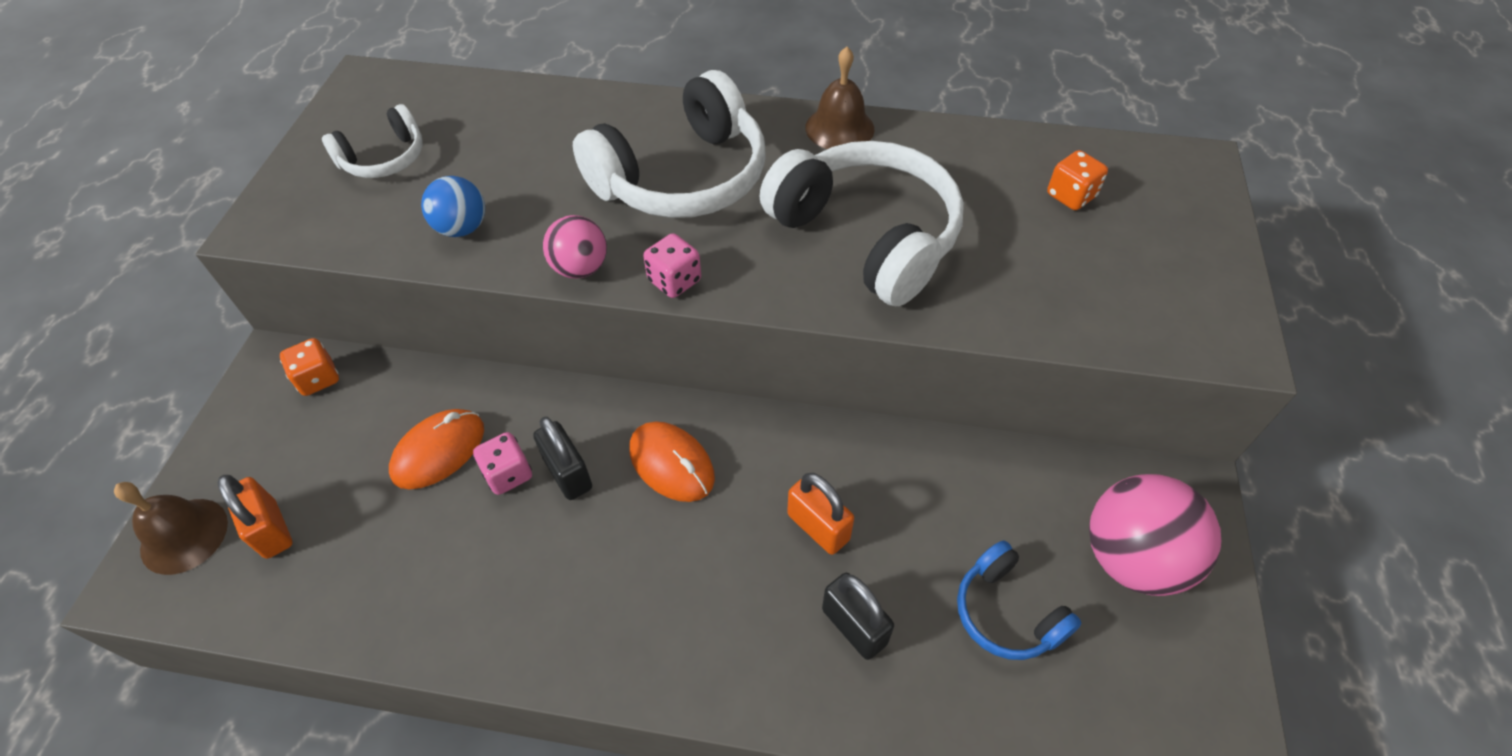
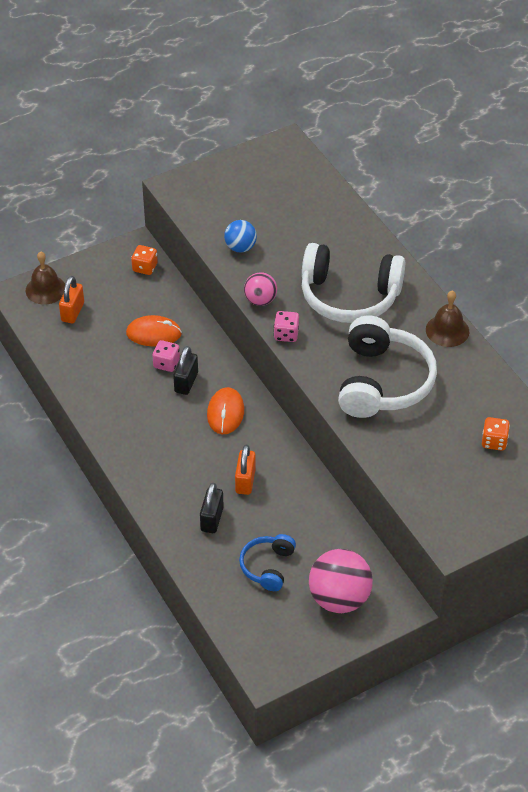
camera: 50 degrees right, 5 degrees down
white headphones [322,104,423,178] -> none

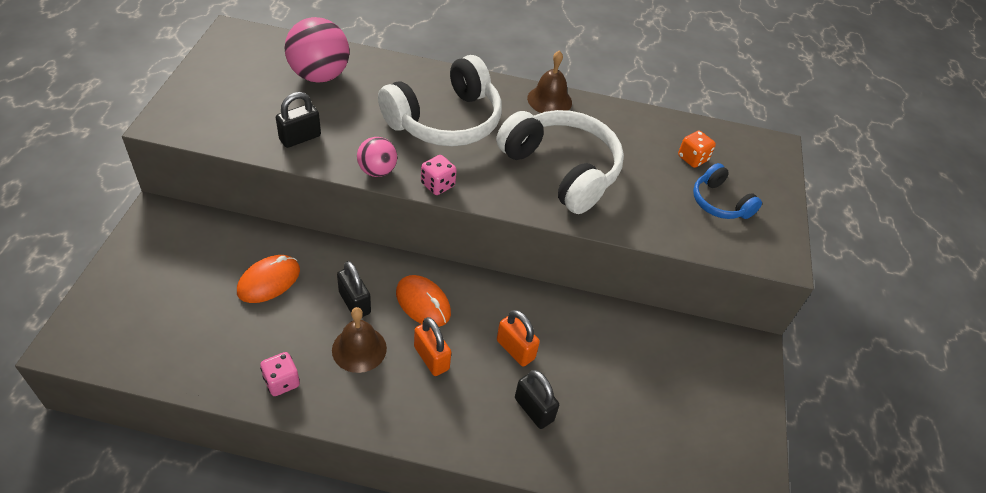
camera: 55 degrees left, 0 degrees up
brown bell [26,251,65,304] -> brown bell moved to [332,307,387,373]
orange padlock [59,276,84,324] -> orange padlock moved to [414,317,451,376]
orange dice [131,245,158,275] -> none
pink dice [152,340,180,372] -> pink dice moved to [260,352,300,396]
blue ball [224,220,257,253] -> black padlock [276,92,321,148]
blue headphones [239,534,296,591] -> blue headphones moved to [693,163,762,219]
pink ball [309,549,373,613] -> pink ball moved to [284,17,350,83]

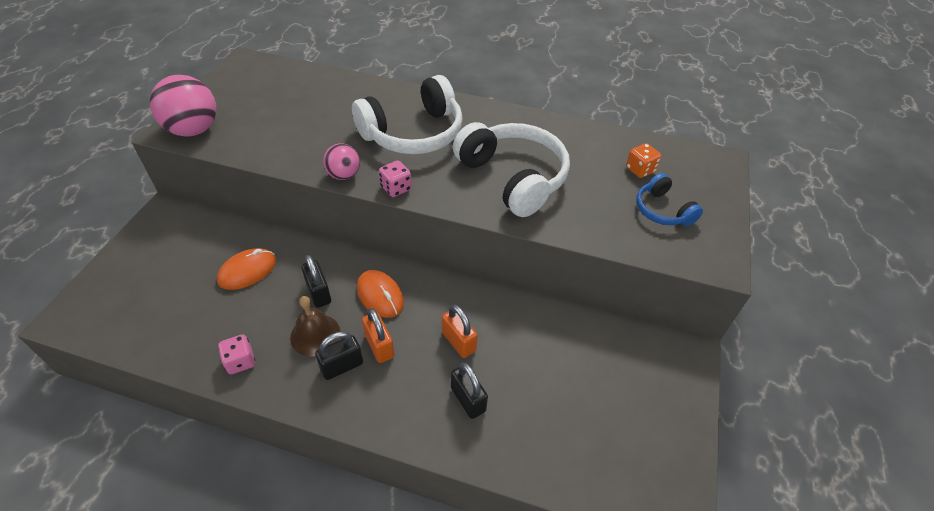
camera: 10 degrees right, 0 degrees up
black padlock [276,92,321,148] -> black padlock moved to [315,331,363,380]
pink ball [284,17,350,83] -> pink ball moved to [150,75,216,137]
brown bell [527,50,572,113] -> none

